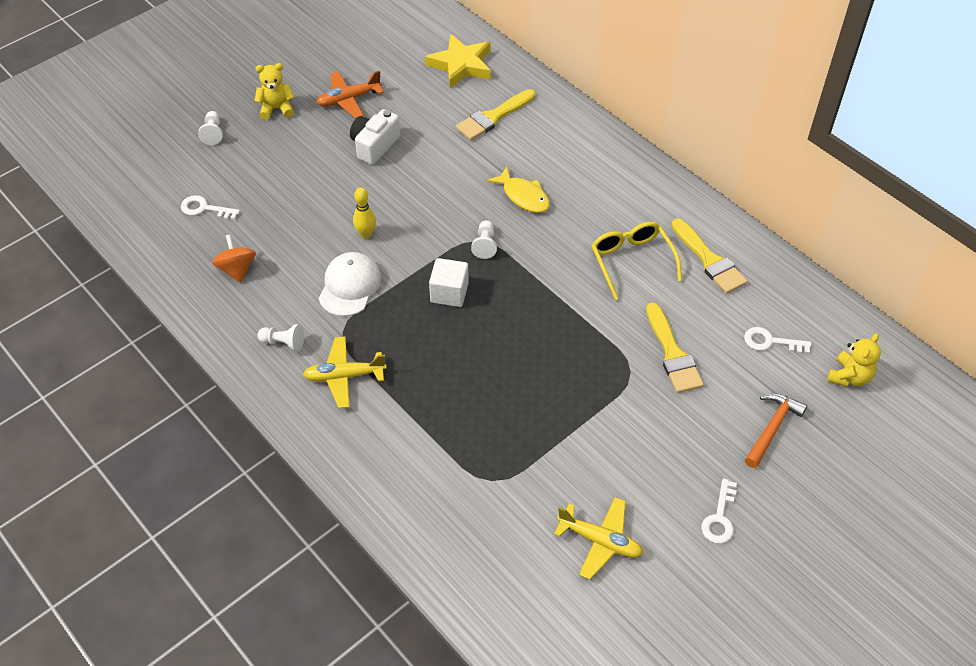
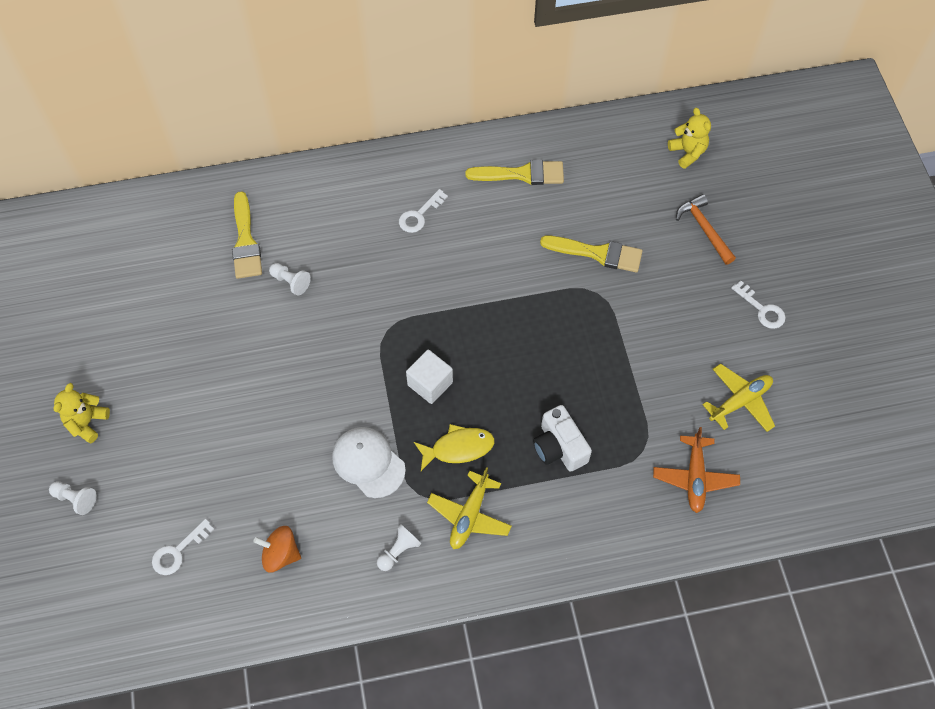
camera: 60 degrees left, 10 degrees up
orange plane [316,71,384,119] -> orange plane moved to [653,427,740,513]
white camera [350,109,400,165] -> white camera moved to [533,405,592,472]
yellow bowling pin [353,188,376,239] -> none
yellow star [425,34,491,88] -> none
white pawn [471,220,497,259] -> white pawn moved to [269,263,311,295]
yellow fish [487,167,550,213] -> yellow fish moved to [414,424,495,471]
yellow glasses [591,222,682,300] -> none
white key [744,327,811,354] -> white key moved to [399,189,448,233]

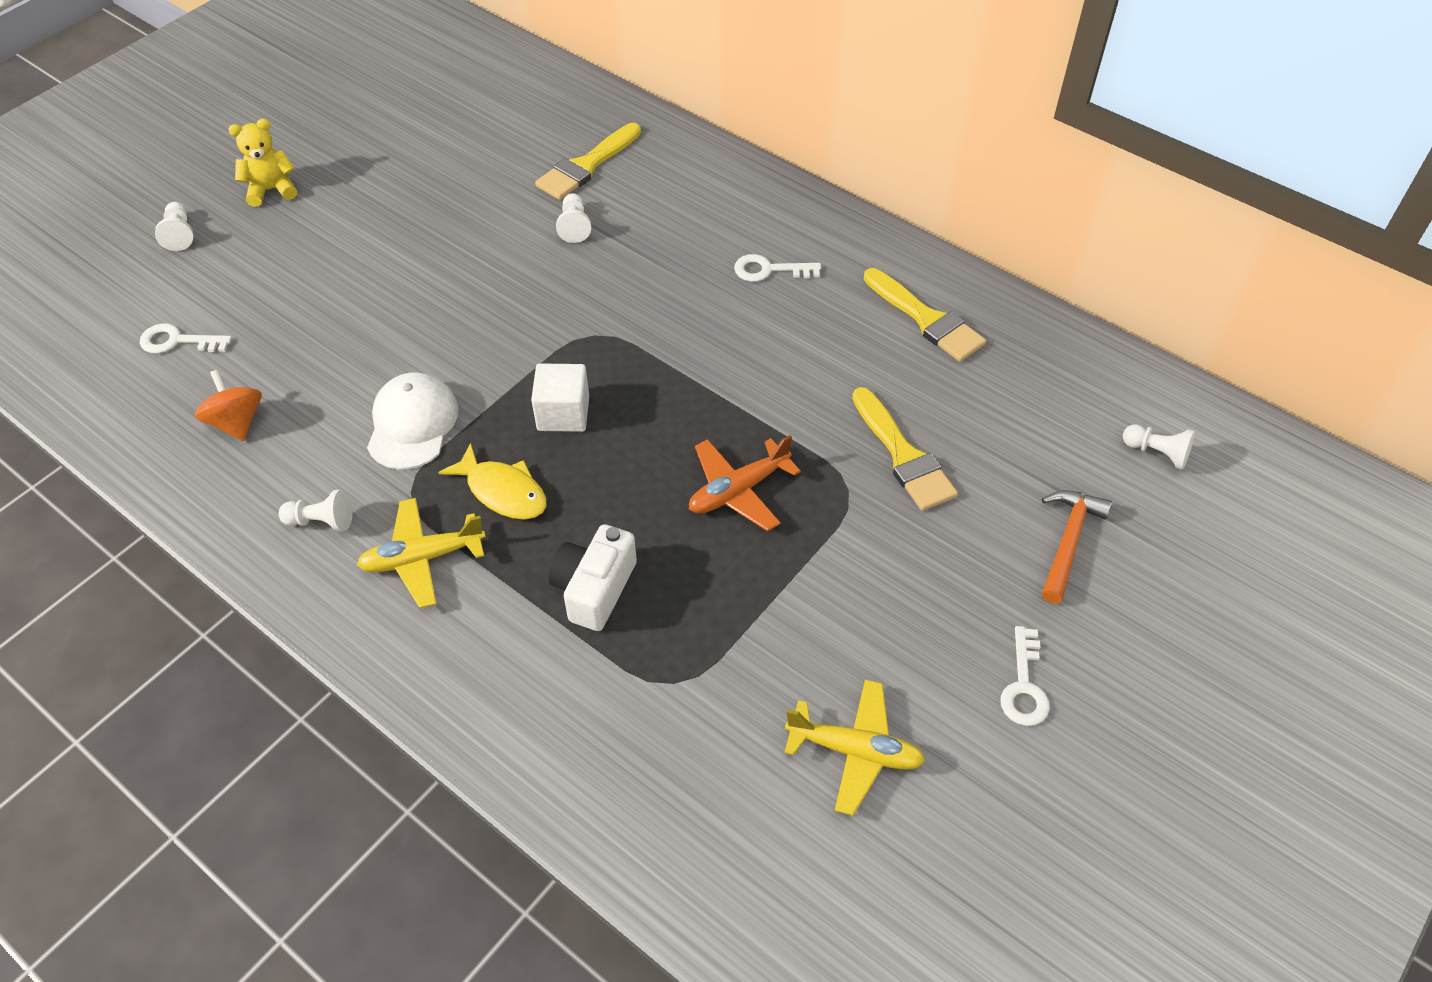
camera: 50 degrees right, 10 degrees down
orange plane [653,427,740,513] -> orange plane moved to [689,435,801,531]
yellow teddy bear [668,108,711,169] -> white pawn [1123,424,1195,470]

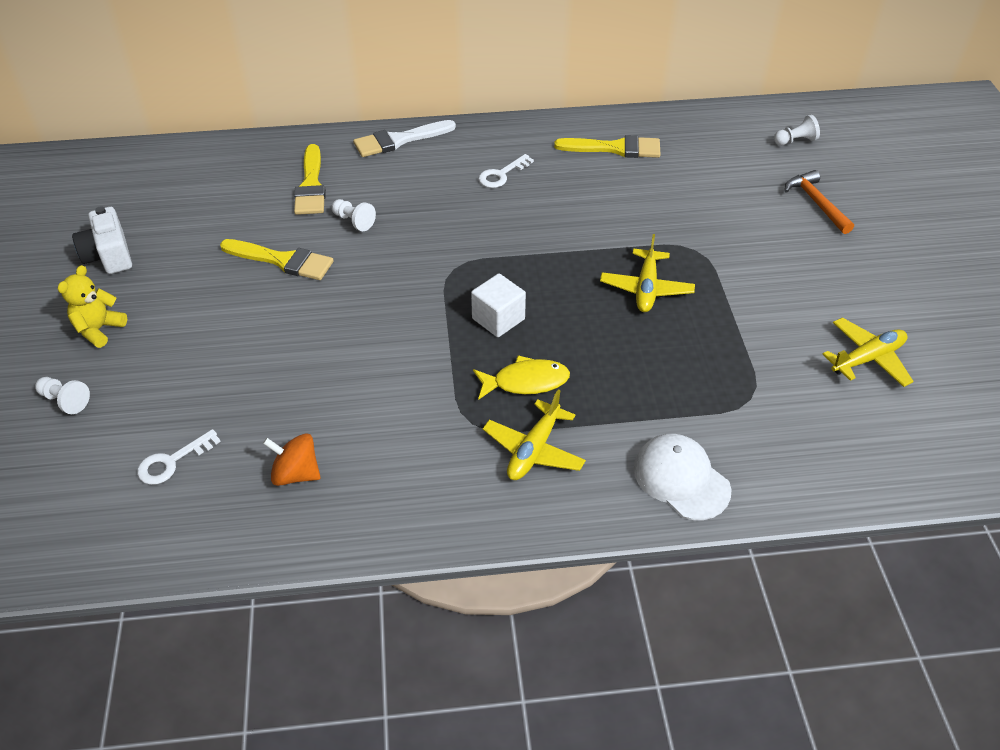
camera: 45 degrees left, 5 degrees down
white pawn [278,490,353,532] -> none
white cap [367,372,459,469] -> white cap moved to [633,434,731,520]
white camera [548,524,637,631] -> white camera moved to [72,206,132,274]
orange plane [689,435,801,531] -> yellow plane [600,234,695,312]
yellow brush [852,387,958,511] -> yellow brush moved to [220,239,334,280]
white key [1000,626,1050,726] -> none
none -> white brush [353,120,456,157]

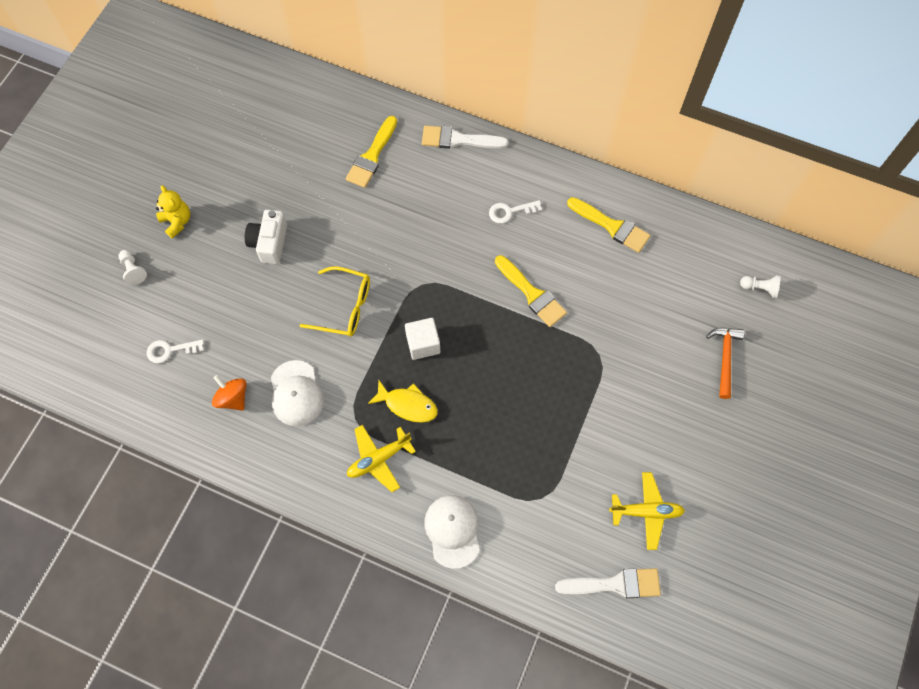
camera: 30 degrees right, 20 degrees up
yellow teddy bear [58,265,127,348] -> yellow teddy bear turned 90 degrees clockwise [156,185,190,239]
white camera [72,206,132,274] -> white camera moved to [245,210,287,264]
yellow brush [220,239,334,280] -> yellow brush moved to [495,255,567,327]
white pawn [331,199,376,231] -> none
yellow plane [600,234,695,312] -> none
none -> white cap [271,360,324,426]
none -> yellow glasses [300,266,370,337]
none -> white brush [555,568,661,598]

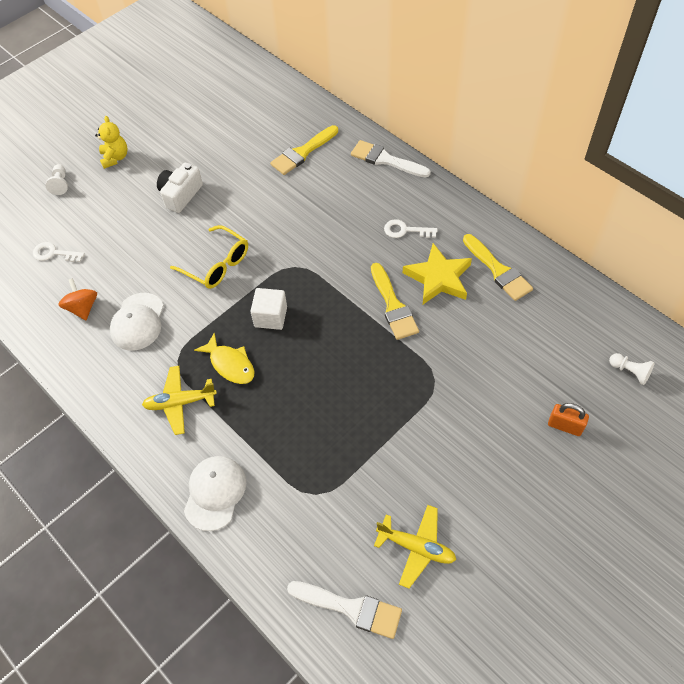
camera: 25 degrees right, 10 degrees down
orange hammer [706,328,745,399] -> orange padlock [548,403,589,436]
none -> yellow star [403,243,472,304]

